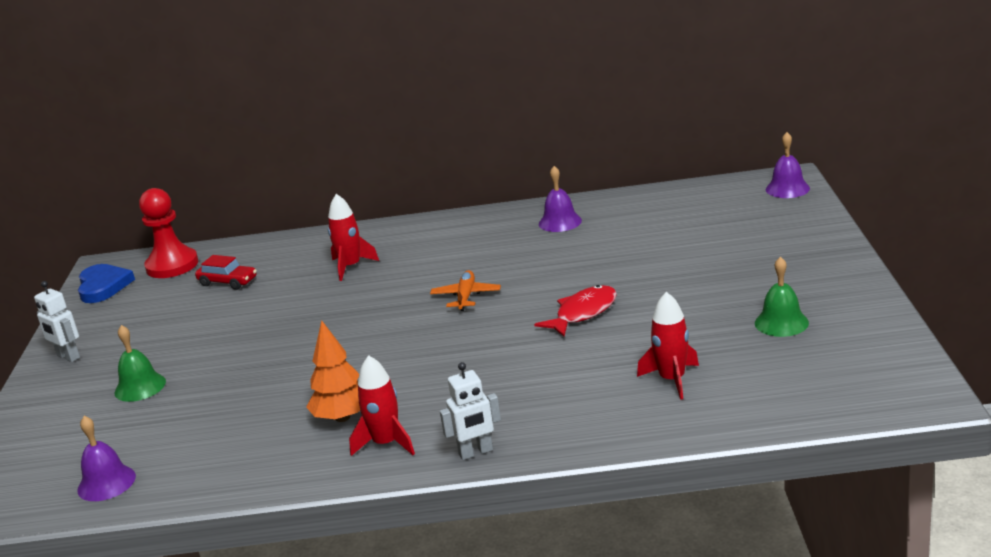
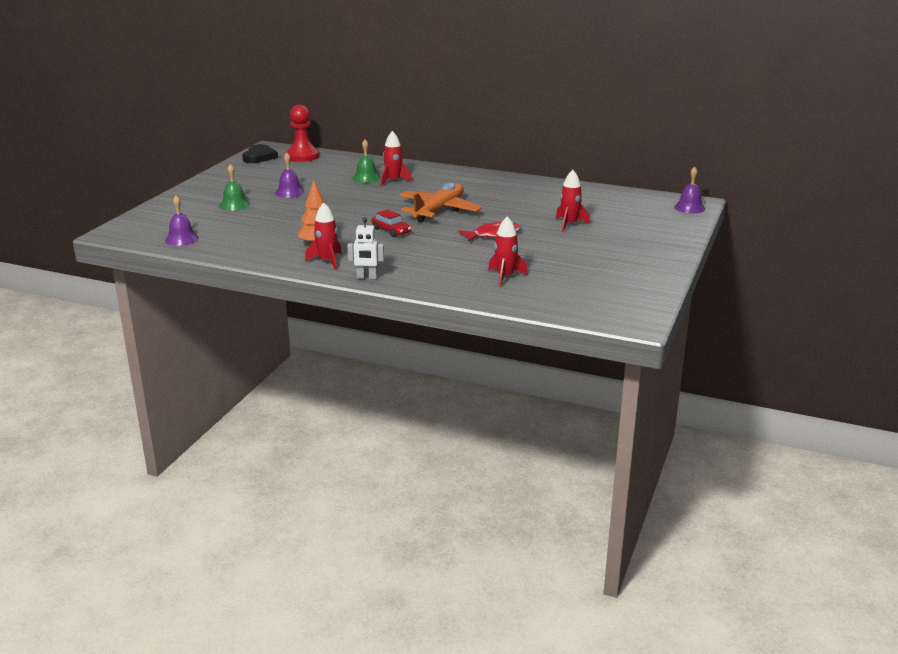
camera: 20 degrees right, 0 degrees up
white robot [34,281,80,362] -> none
blue heart [78,264,135,303] -> black heart [242,144,278,163]
red car [195,255,257,290] -> red car moved to [372,209,411,237]
orange plane [430,270,501,311] -> orange plane [399,182,482,222], size x1.96
purple bell [539,166,582,232] -> purple bell moved to [275,153,305,198]
green bell [755,256,809,337] -> green bell moved to [352,140,381,183]
none -> red rocket [556,170,590,232]

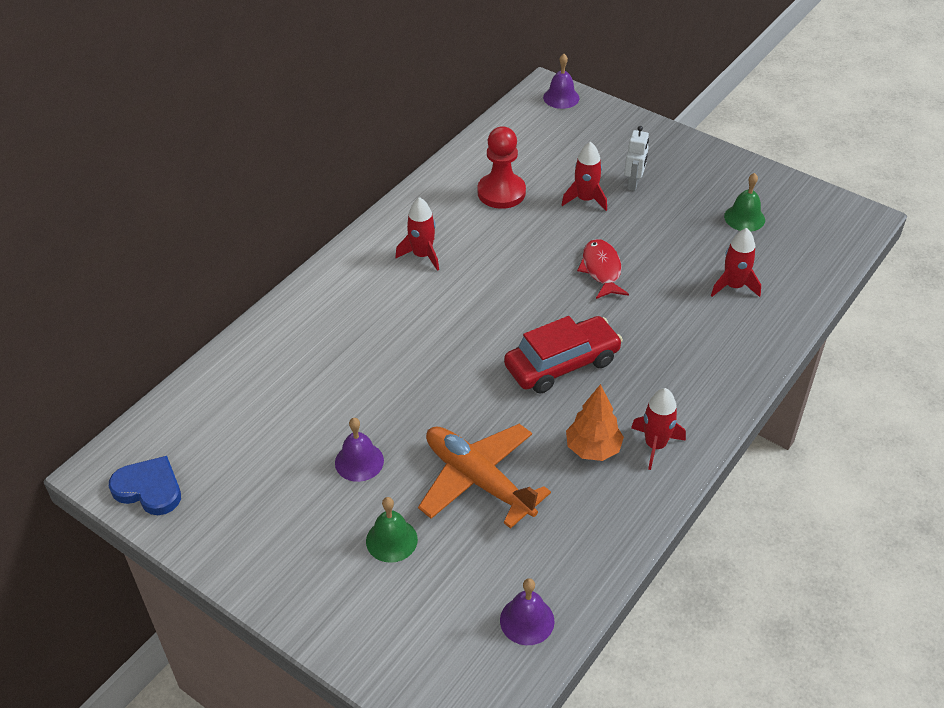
camera: 75 degrees left, 20 degrees up
black heart [242,144,278,163] -> blue heart [109,456,181,515]
red pawn [286,105,319,162] -> red pawn moved to [478,126,526,209]
white robot [347,217,384,279] -> white robot moved to [624,126,649,191]
green bell [352,140,381,183] -> green bell moved to [724,173,765,232]
red car [372,209,411,237] -> red car [504,316,623,393], size x1.82
red rocket [381,131,412,186] -> red rocket moved to [395,197,439,271]
orange plane [399,182,482,222] -> orange plane moved to [418,424,551,529]

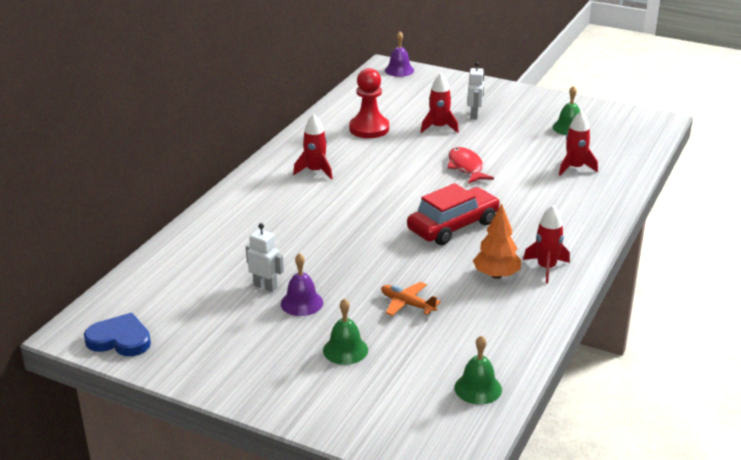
camera: 10 degrees left, 15 degrees down
orange plane [418,424,551,529] -> orange plane [381,282,441,316], size x0.51
purple bell [500,578,555,645] -> green bell [454,335,502,405]
none -> white robot [246,223,284,292]

